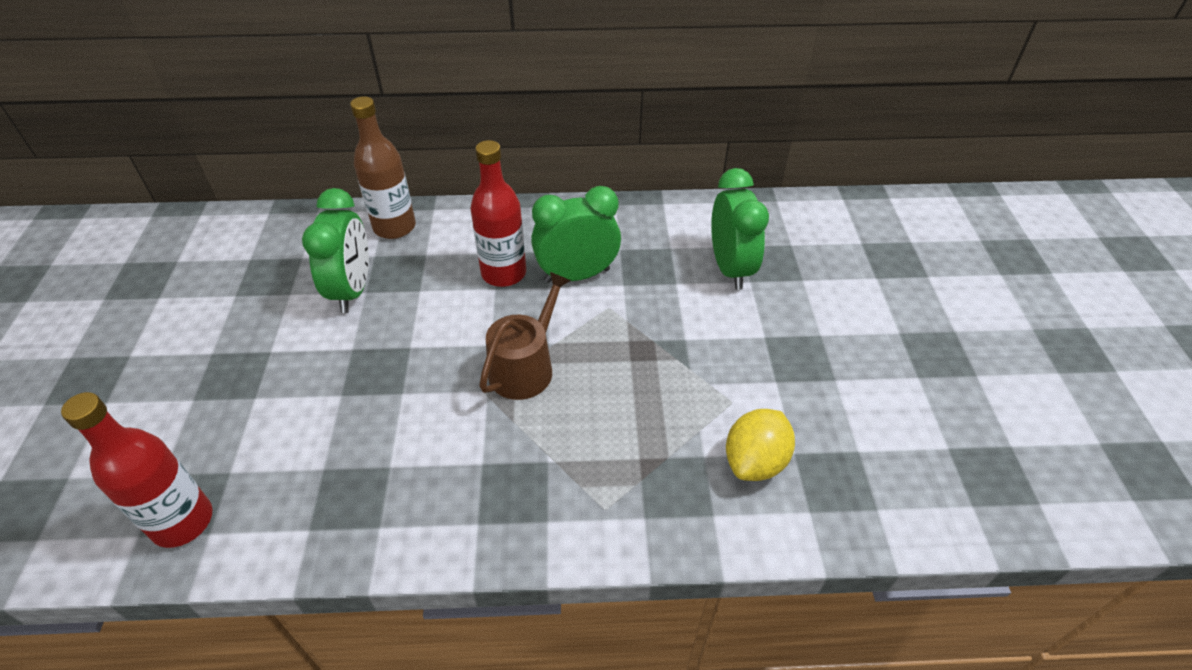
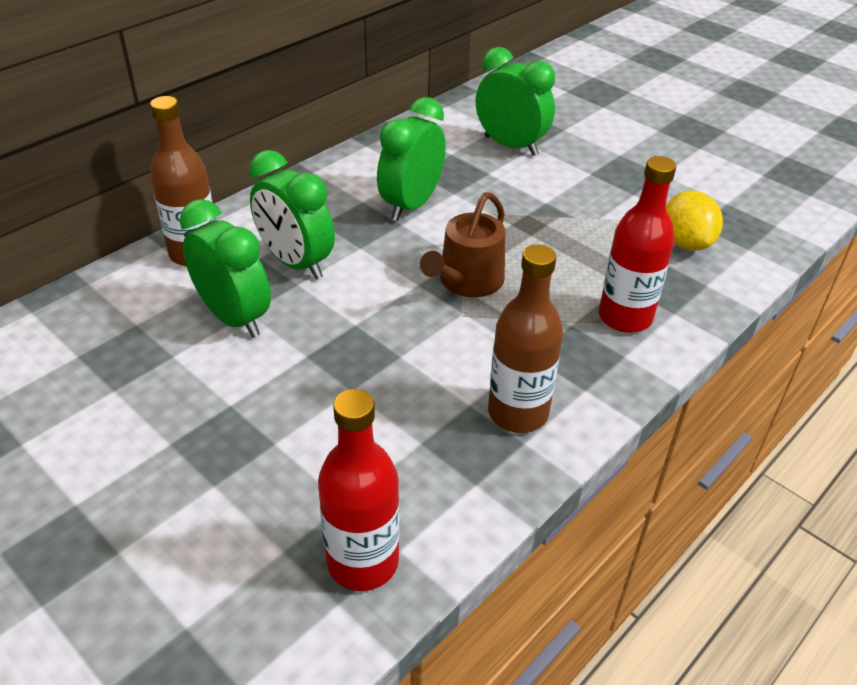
camera: 45 degrees left, 5 degrees down
red bottle [471,140,526,287] -> red bottle moved to [599,156,676,333]
brown watering can [479,272,571,400] -> brown watering can turned 135 degrees counterclockwise [420,192,505,297]
none -> green clock [249,150,335,279]
none -> brown bottle [488,244,563,433]

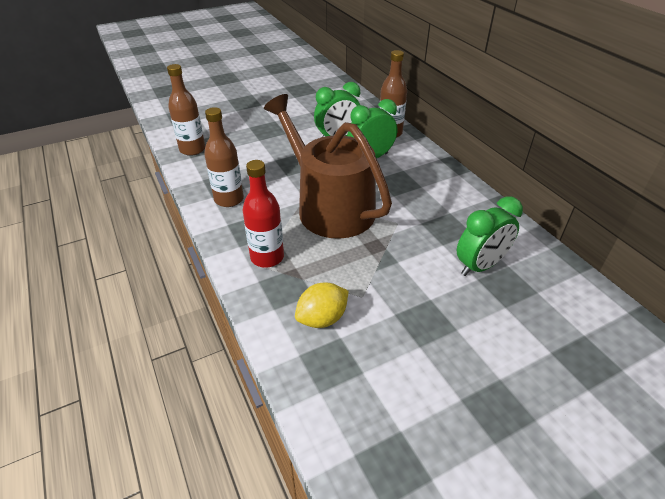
camera: 110 degrees right, 0 degrees up
red bottle [318,389,399,591] -> brown bottle [167,64,205,156]
green clock [377,97,446,221] -> none
brown watering can [420,192,505,297] -> brown watering can [264,94,392,239], size x2.01
yellow lemon [666,191,723,251] -> yellow lemon turned 45 degrees counterclockwise [295,283,349,328]

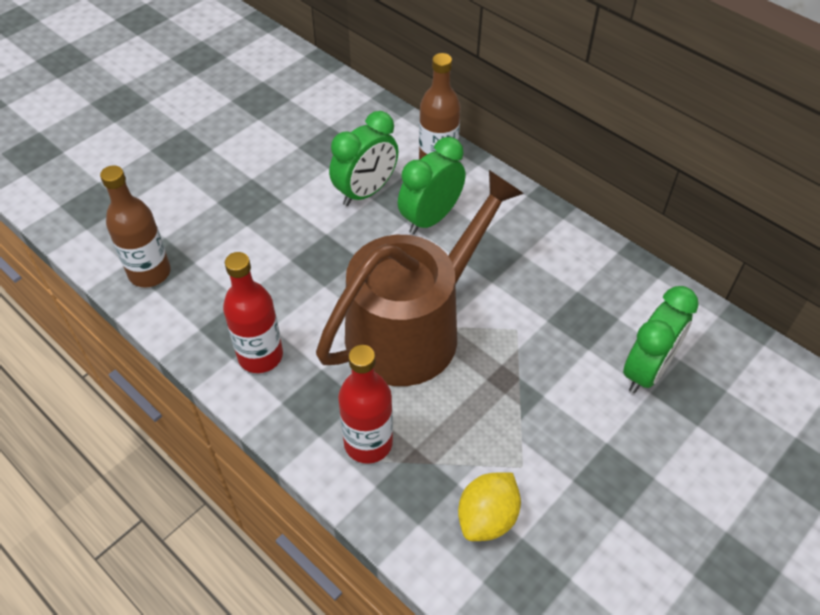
camera: 20 degrees left, 10 degrees up
brown bottle [204,107,244,207] -> red bottle [223,252,283,373]
brown watering can [264,94,392,239] -> brown watering can turned 105 degrees clockwise [316,170,524,386]

